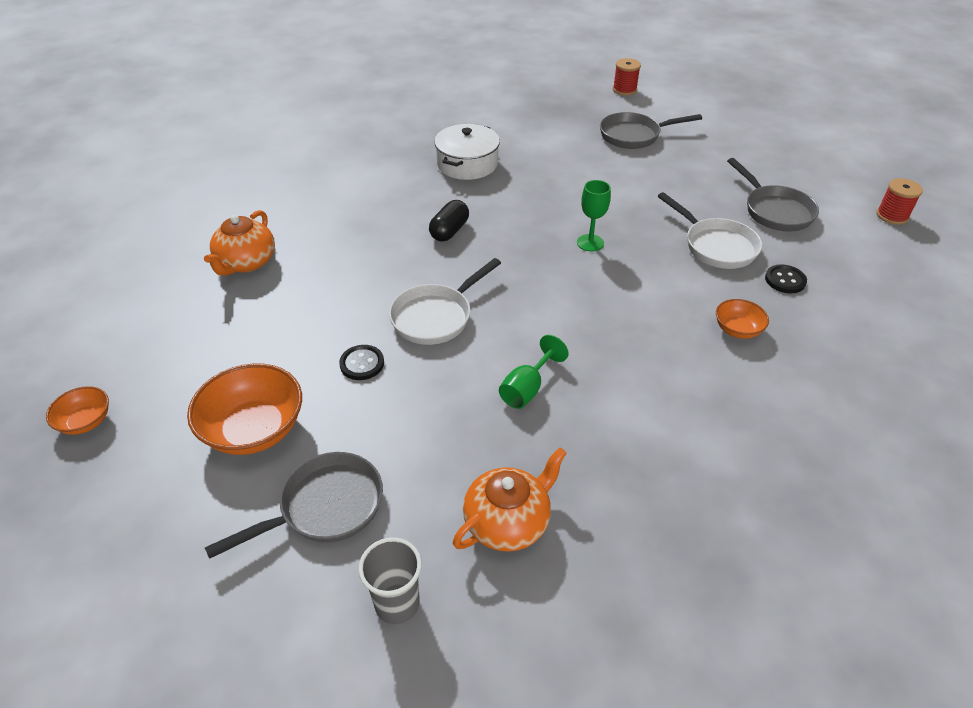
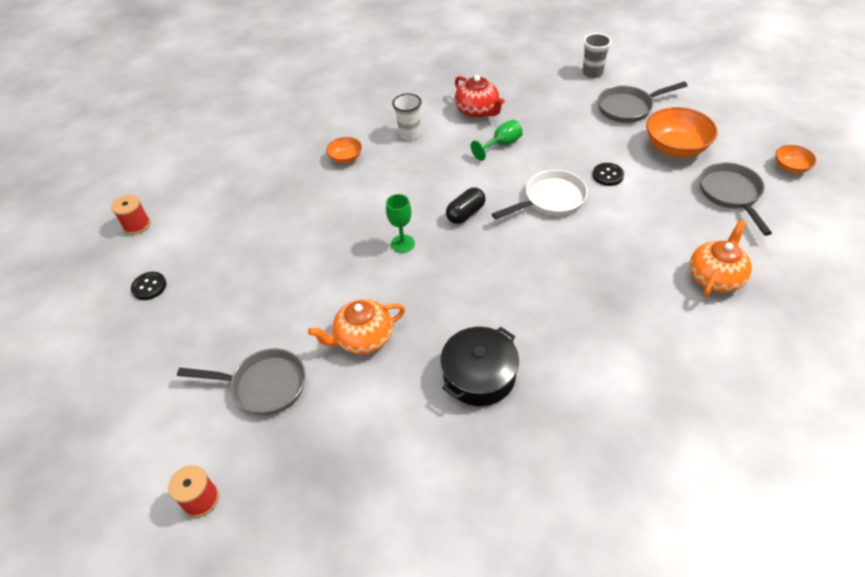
camera: 160 degrees left, 5 degrees up
black capsule [429,200,469,242] -> black capsule moved to [446,187,486,224]
white pot [434,124,500,180] -> black pot [440,327,519,406]
orange teapot [453,447,567,552] -> orange teapot moved to [308,299,405,354]
white pan [658,192,762,269] -> none
grey pan [727,158,819,231] -> grey pan moved to [700,162,772,236]
black button [765,264,807,293] -> black button moved to [131,272,166,300]
none -> white cup [392,93,422,140]
none -> red teapot [455,75,505,118]

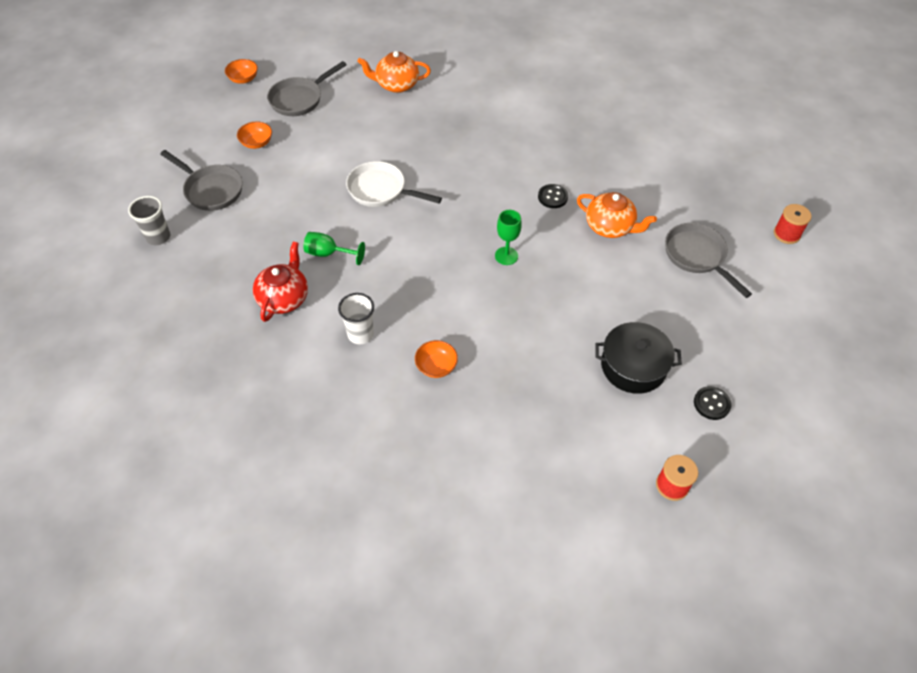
camera: 130 degrees left, 5 degrees up
black pot [440,327,519,406] -> black pot moved to [595,322,682,394]
black capsule [446,187,486,224] -> none
black button [593,163,624,186] -> black button moved to [538,184,568,208]
orange bowl [646,107,718,157] -> orange bowl [237,121,272,149], size x0.54

